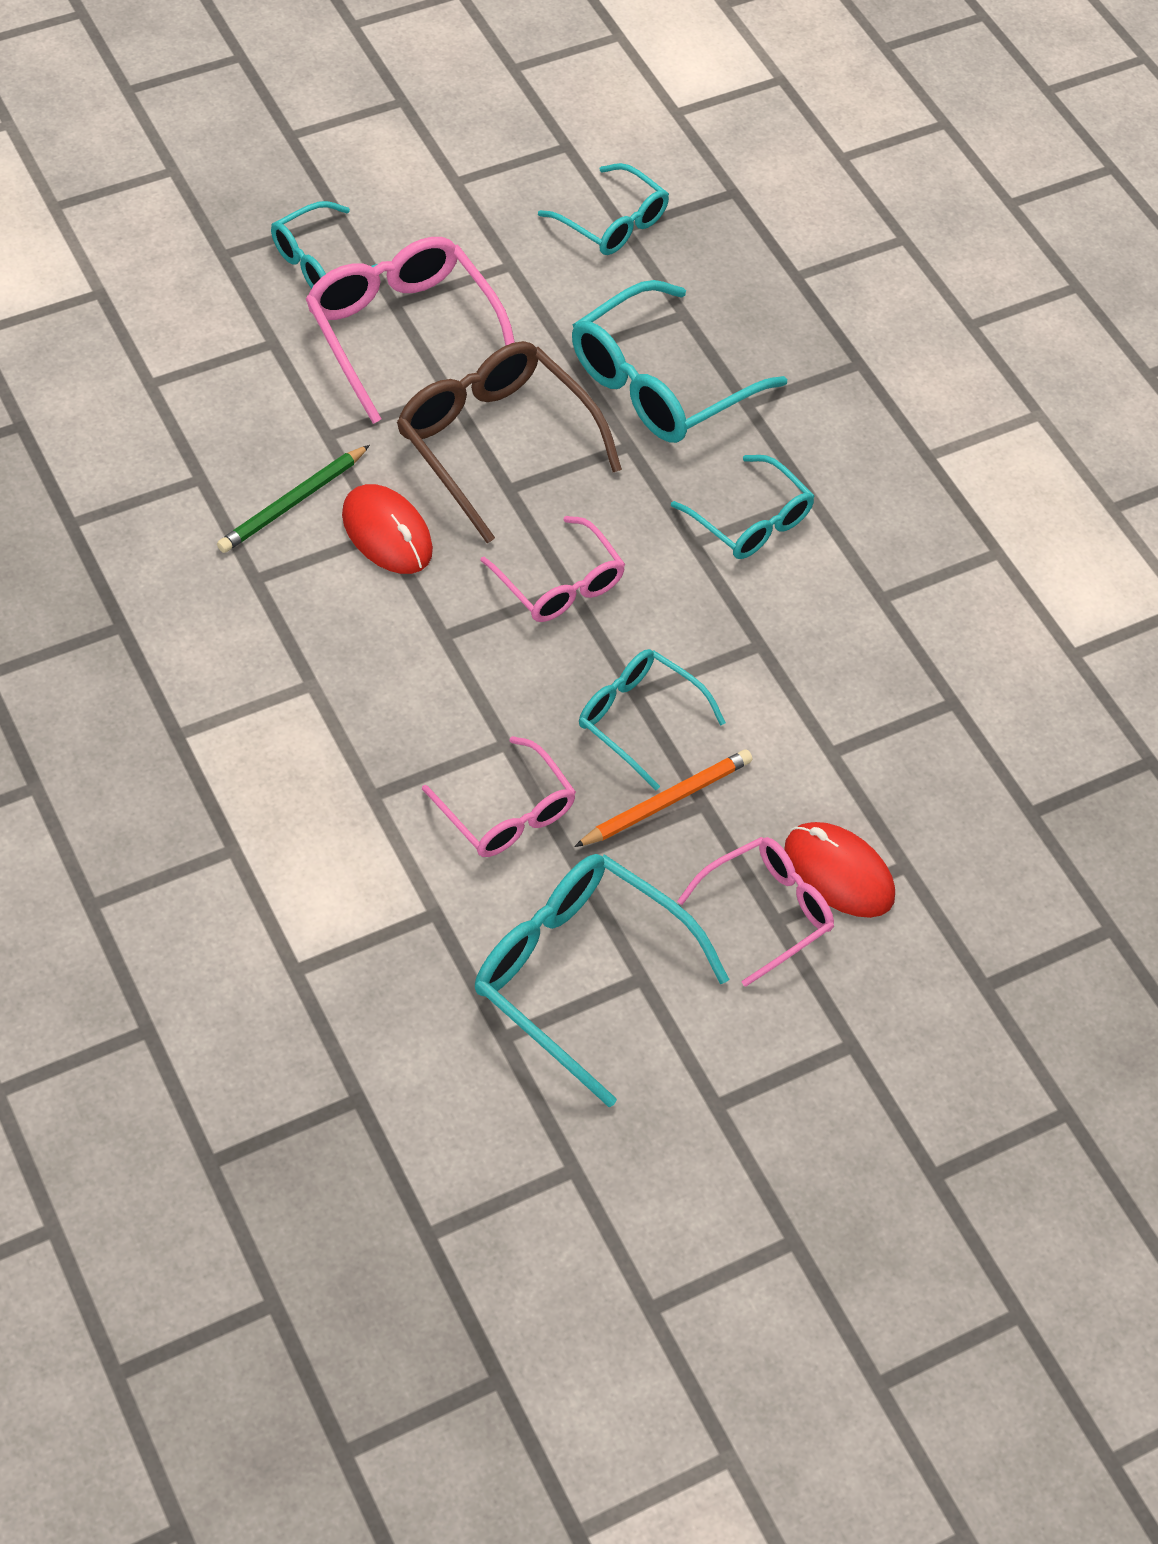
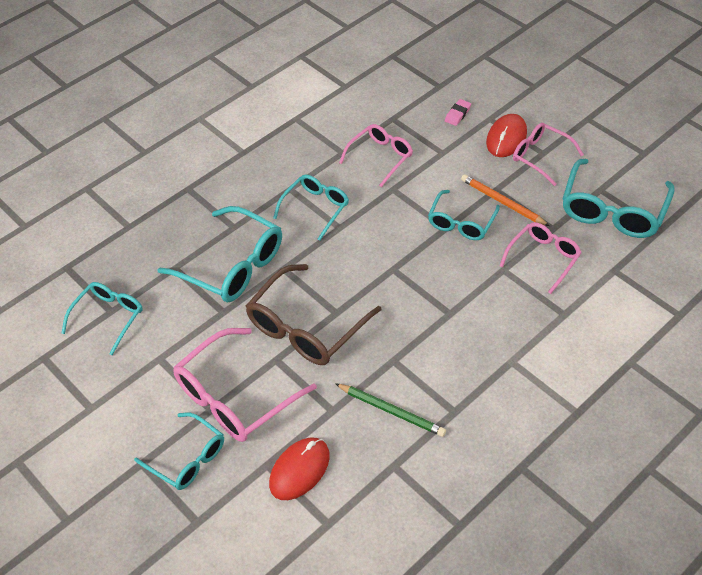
camera: 100 degrees left, 5 degrees down
red mouse [342,484,433,574] -> red mouse moved to [269,438,330,500]
pink glasses [480,516,625,622] -> pink glasses moved to [339,124,413,187]
none -> pink eraser [445,99,471,126]

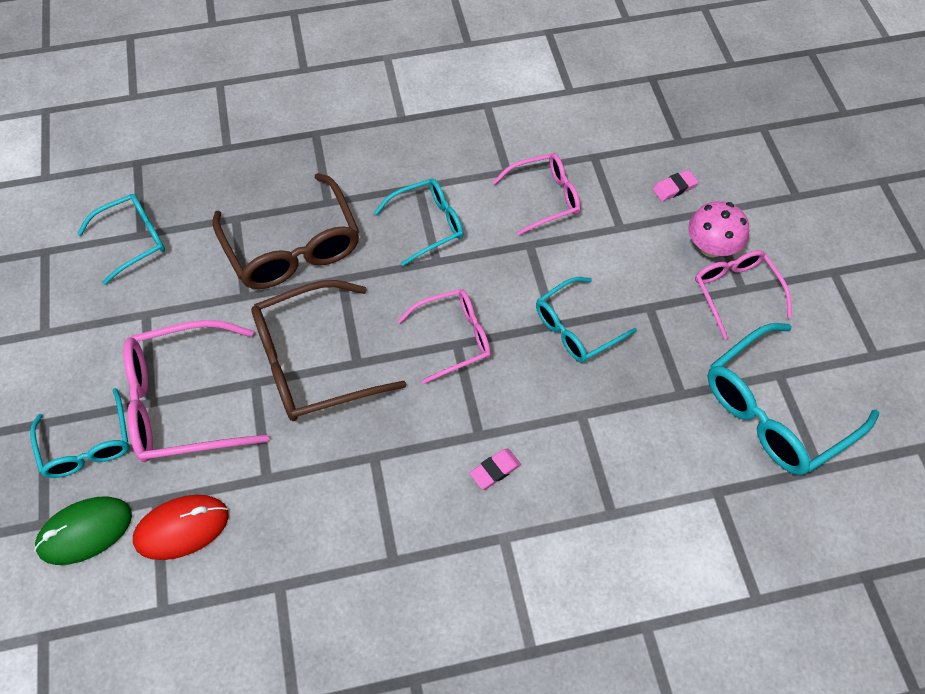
camera: 30 degrees right, 10 degrees up
turquoise glasses [157,206,282,302] -> brown glasses [212,173,359,289]
green pencil [335,383,446,437] -> none
orange pencil [461,174,550,226] -> none
red mouse [486,114,527,157] -> pink mushroom [688,201,749,257]
pink glasses [500,222,582,294] -> pink glasses moved to [398,289,491,384]
none -> green mouse [34,496,132,565]
none -> pink eraser [470,449,521,489]

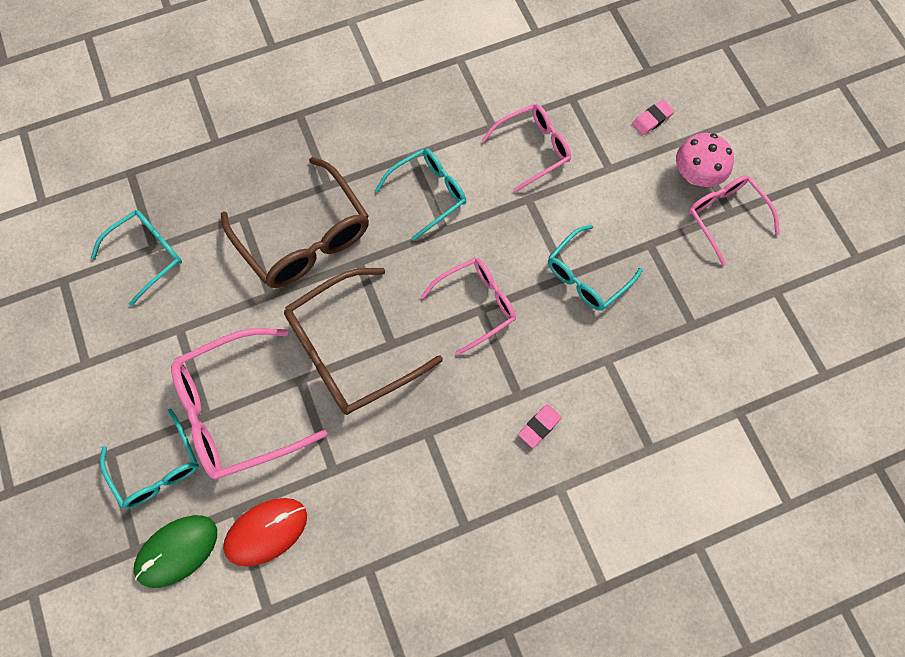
camera: 10 degrees left, 10 degrees up
turquoise glasses [708,323,880,475] -> none

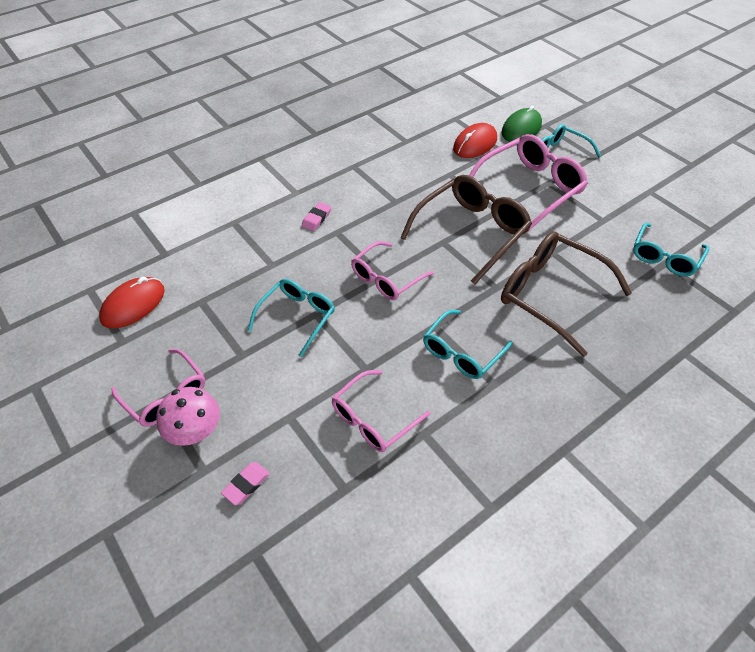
camera: 165 degrees right, 20 degrees down
none -> red mouse [99,277,165,328]

